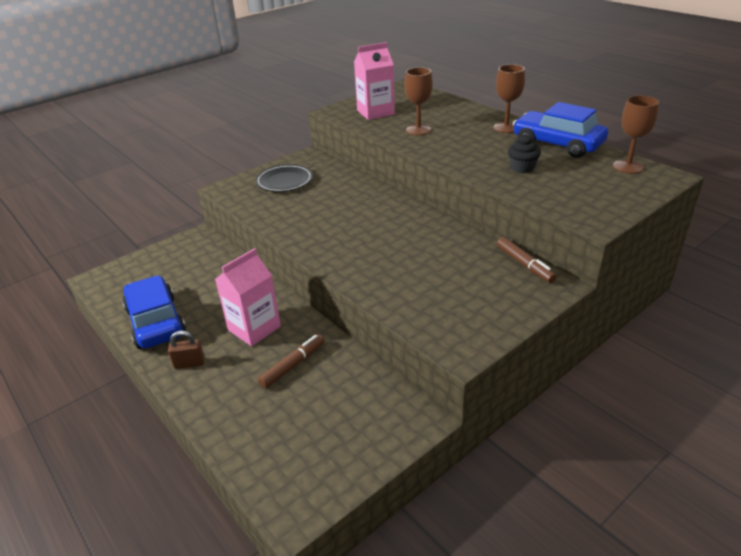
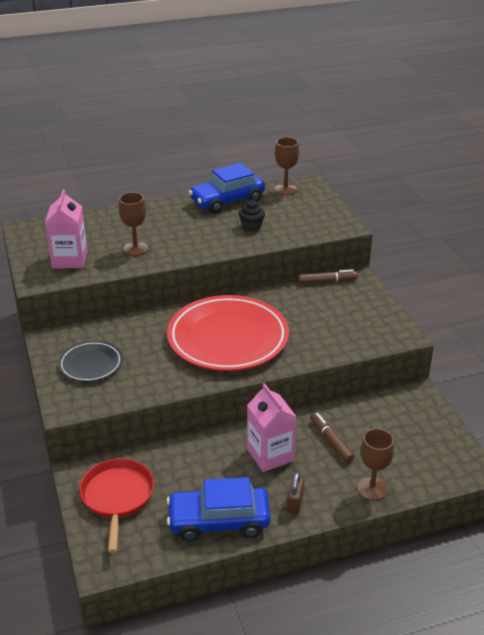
camera: 70 degrees left, 0 degrees up
brown goblet [493,64,525,133] -> brown goblet moved to [357,428,394,501]
none -> red pan [79,458,154,553]
none -> red plate [167,295,289,371]

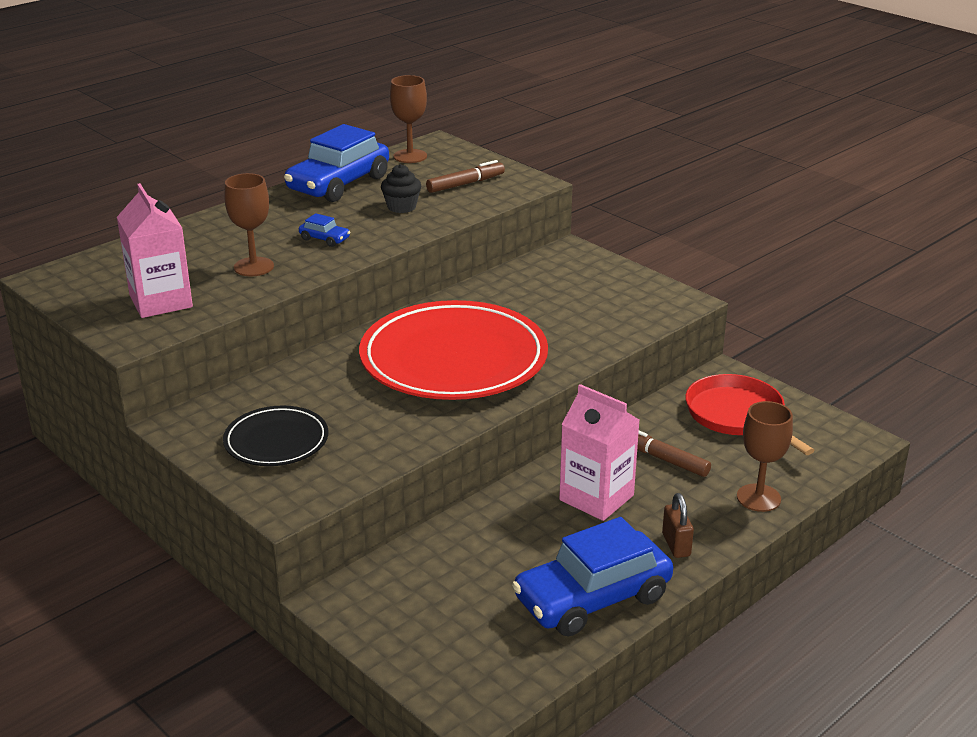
camera: 25 degrees left, 5 degrees down
red pan [79,458,154,553] -> red pan moved to [685,374,814,455]
brown marker [298,269,358,284] -> brown marker moved to [426,160,505,193]
none -> blue car [299,213,350,247]

